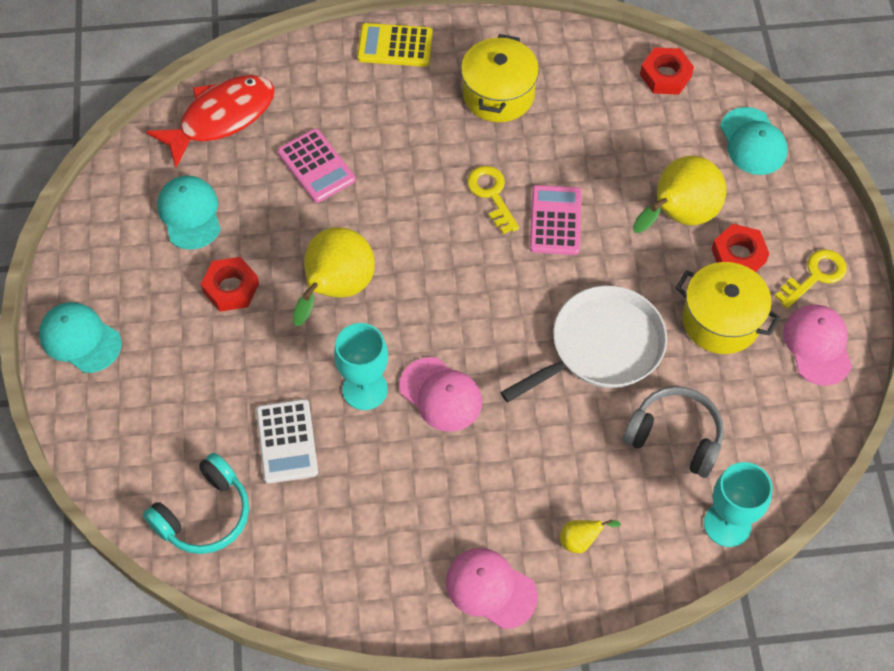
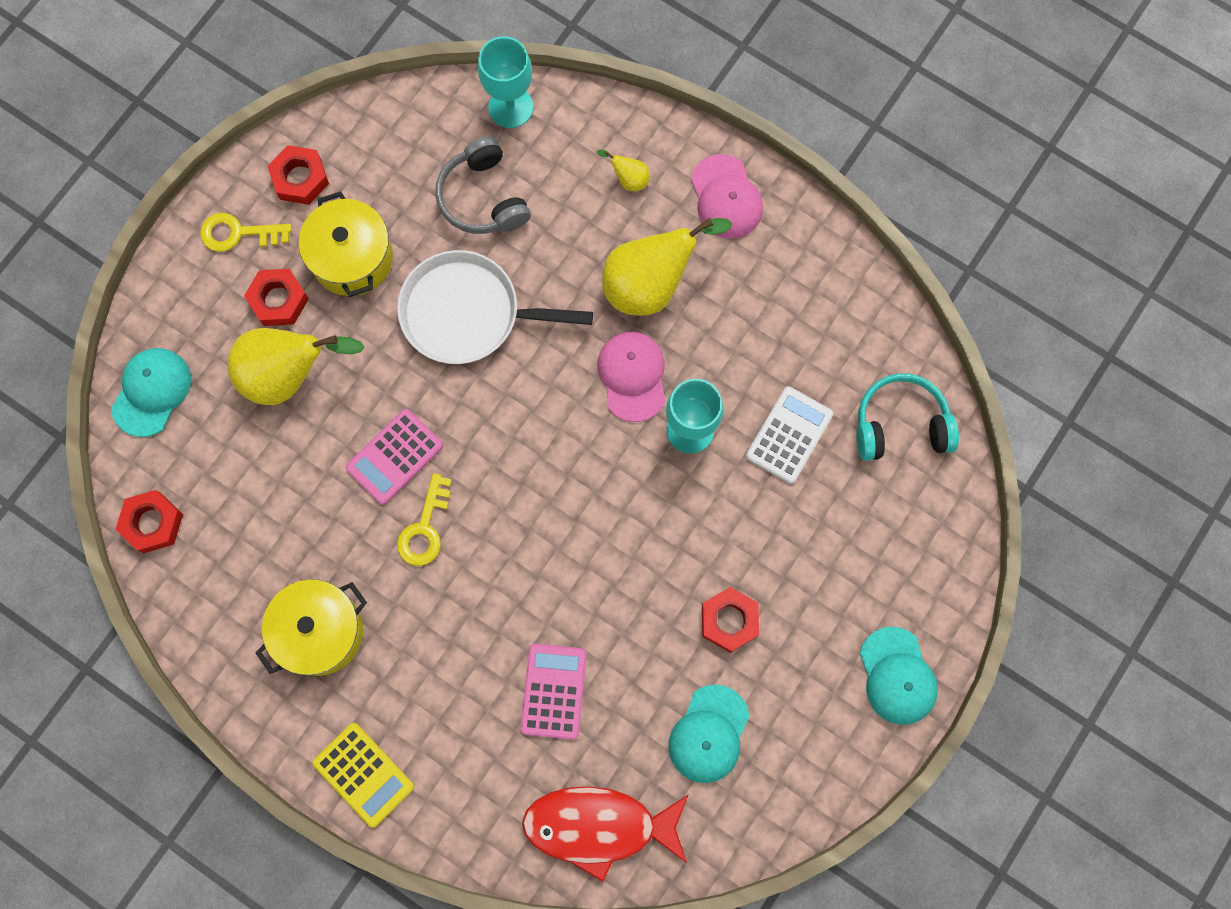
camera: 140 degrees left, 15 degrees up
yellow pear [293,227,375,326] -> yellow pear moved to [602,218,732,316]
pink cap [783,305,852,386] -> red nut [267,145,329,205]

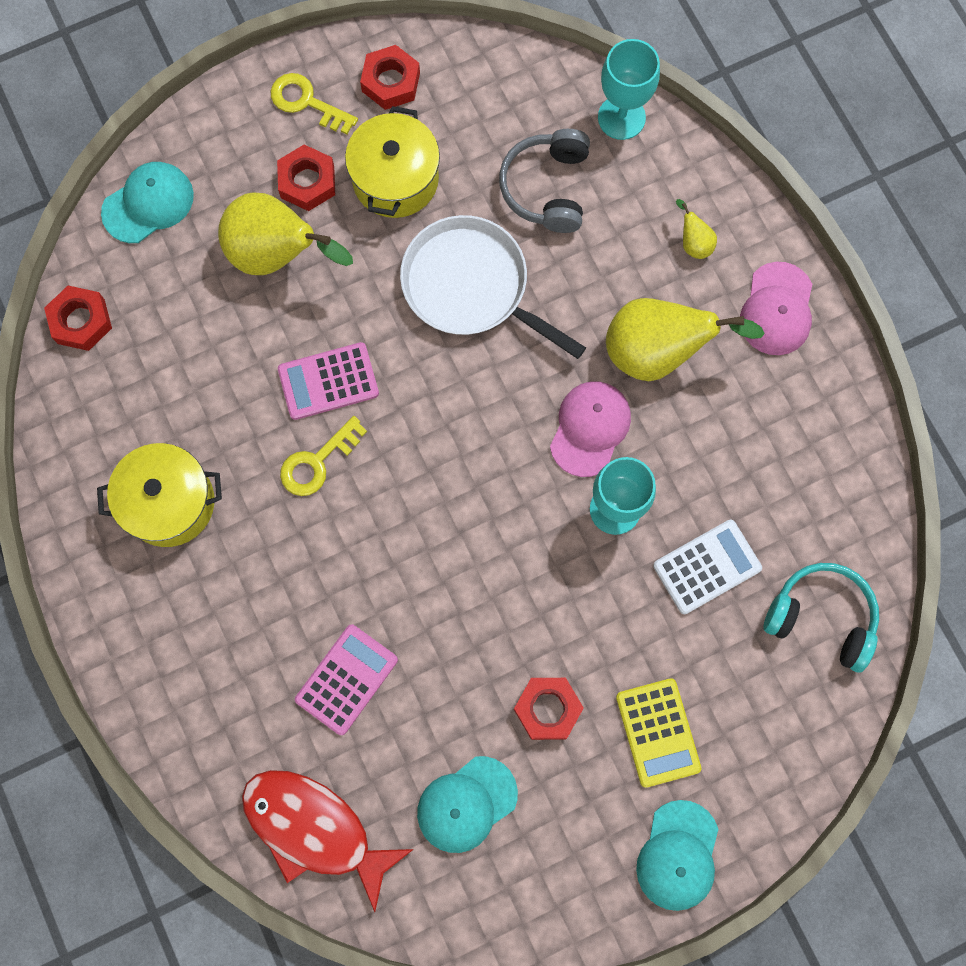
camera: 30 degrees right, 0 degrees up
yellow calculator [313,723,414,827] -> yellow calculator moved to [616,678,702,788]

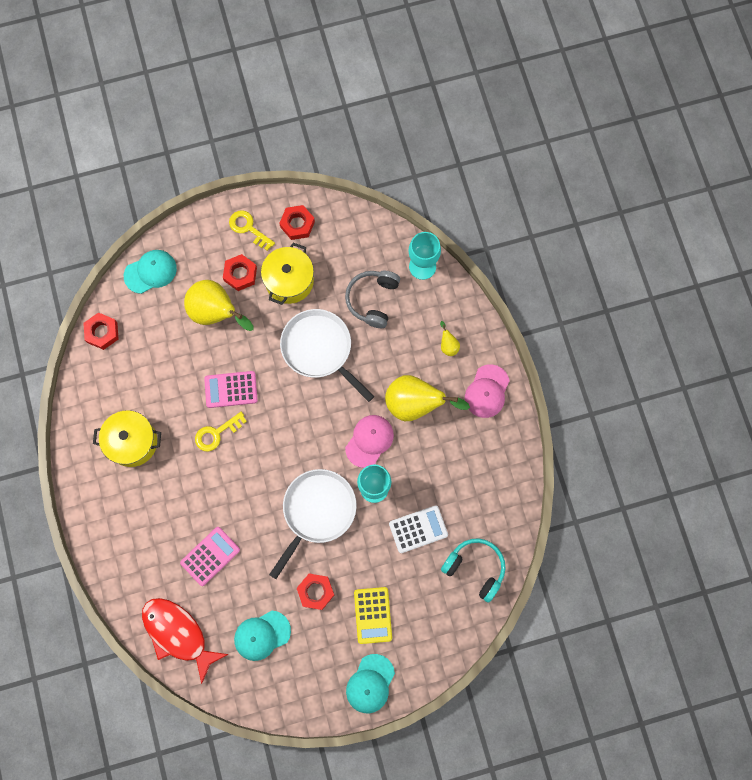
camera: 10 degrees right, 0 degrees up
none -> white pan [269,469,357,579]

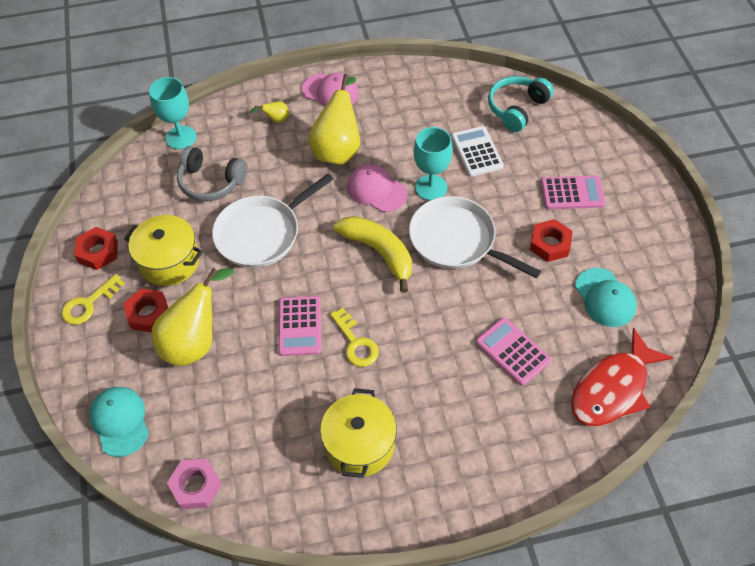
camera: 85 degrees left, 20 degrees down
red nut [83,313,119,350] -> pink nut [167,459,222,509]
turquoise cap [346,654,395,713] -> none
yellow calculator [354,587,392,644] -> pink calculator [541,175,605,209]
none -> yellow banana [334,216,412,293]

